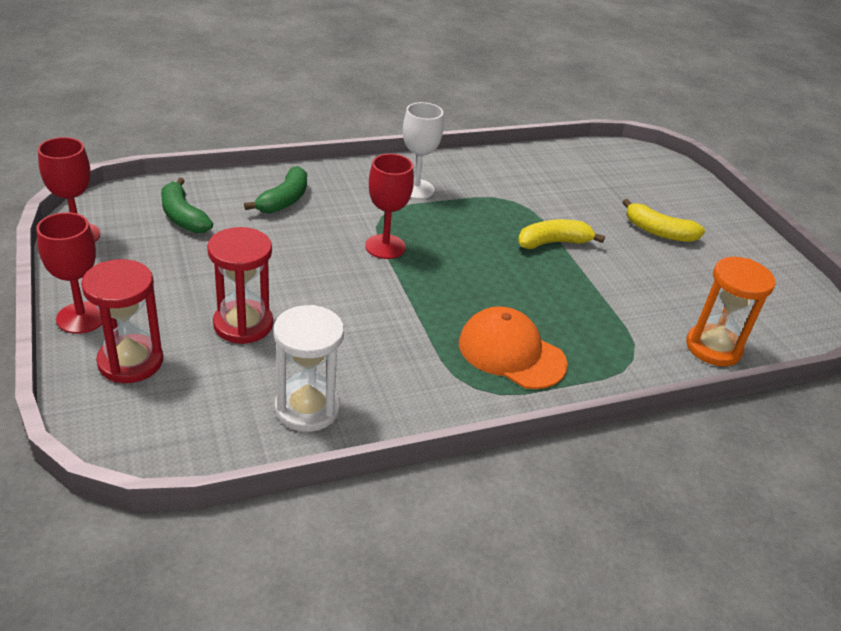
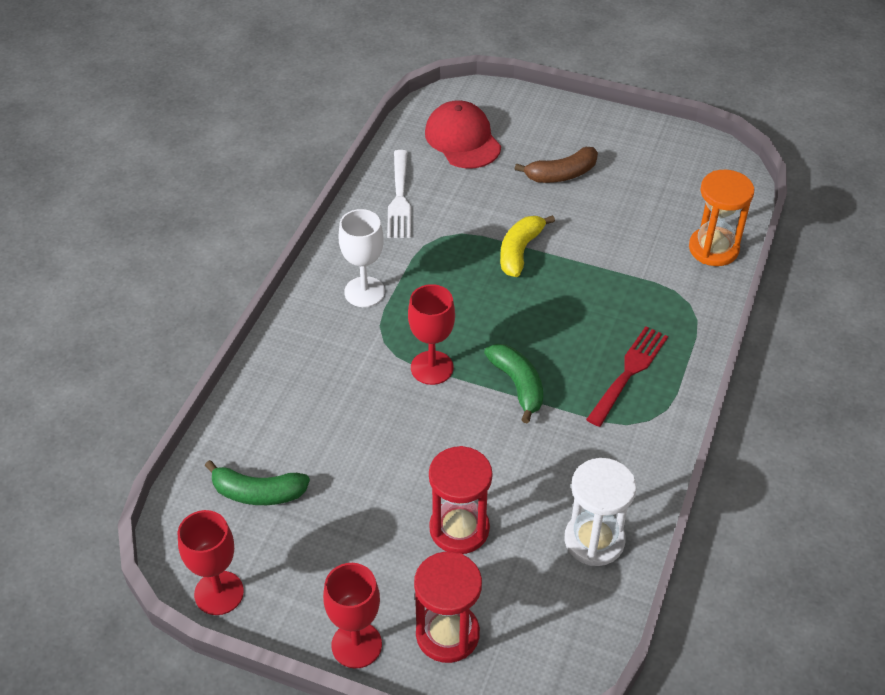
camera: 45 degrees left, 10 degrees up
green banana [244,166,307,213] -> green banana moved to [484,344,543,423]
orange cap [459,306,568,389] -> red fork [586,326,668,427]
yellow banana [623,199,705,242] -> brown banana [515,147,598,183]
none -> white fork [387,150,411,238]
none -> red cap [425,100,501,169]

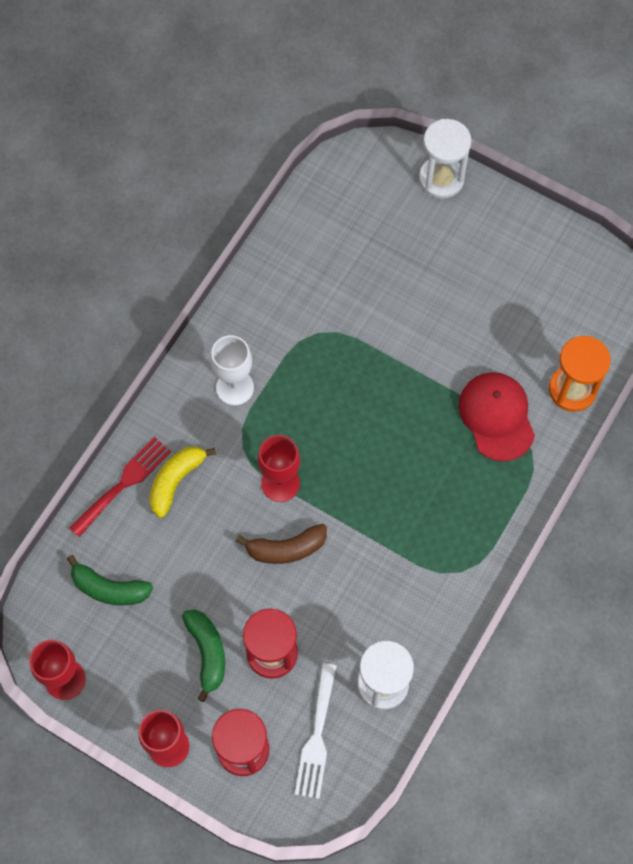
camera: 10 degrees right, 20 degrees up
white fork [387,150,411,238] -> white fork moved to [295,663,337,799]
red cap [425,100,501,169] -> red cap moved to [459,372,535,461]
green banana [484,344,543,423] -> green banana moved to [182,610,225,702]
yellow banana [500,215,555,277] -> yellow banana moved to [149,446,216,518]
brown banana [515,147,598,183] -> brown banana moved to [236,524,327,564]
red fork [586,326,668,427] -> red fork moved to [69,437,171,537]
none -> white hourglass [419,119,471,199]

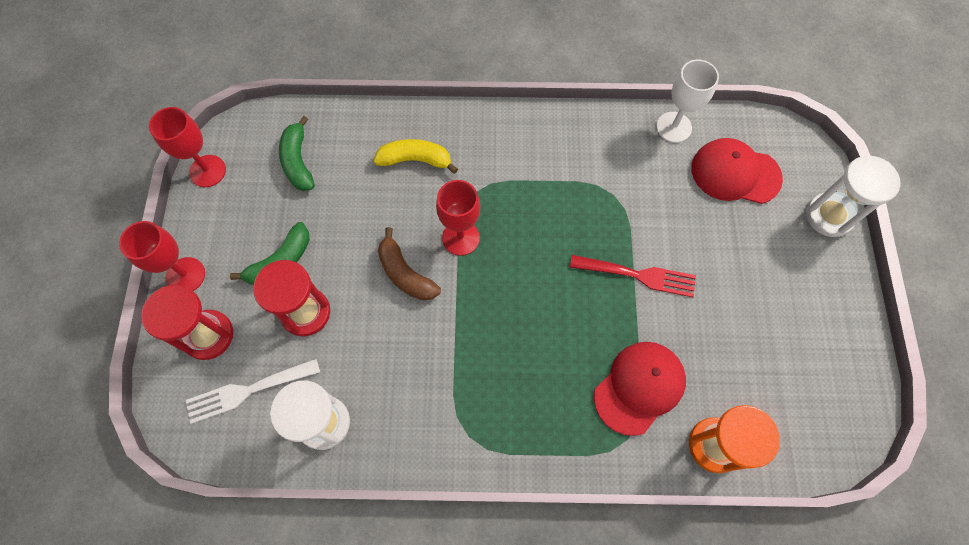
camera: 60 degrees right, 0 degrees up
red fork [69,437,171,537] -> red fork moved to [570,255,696,297]
white goblet [210,335,254,406] -> white goblet moved to [656,59,719,143]
none -> red cap [691,138,783,204]

